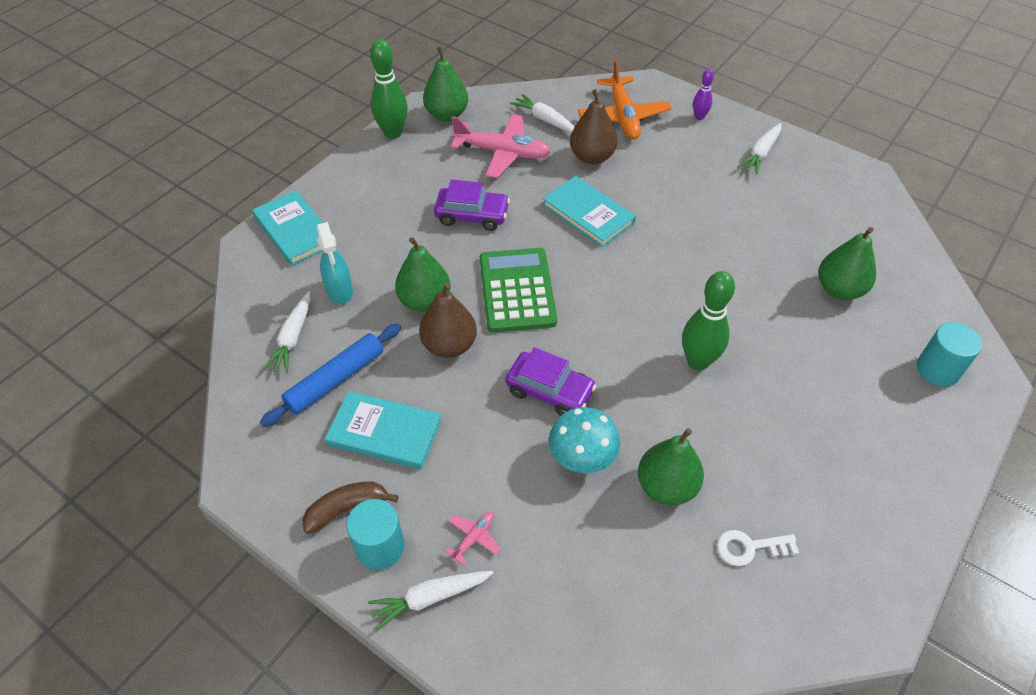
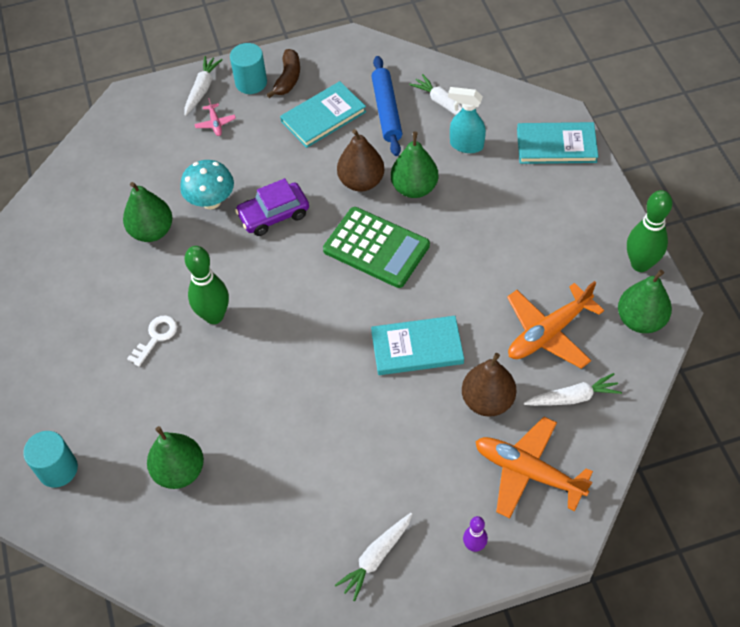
camera: 130 degrees right, 5 degrees up
purple car [434,180,510,231] -> none
pink plane [451,114,551,178] -> orange plane [507,281,604,369]
white key [717,530,799,566] -> white key moved to [127,315,177,367]
white carrot [737,123,781,175] -> white carrot turned 120 degrees counterclockwise [335,513,412,601]

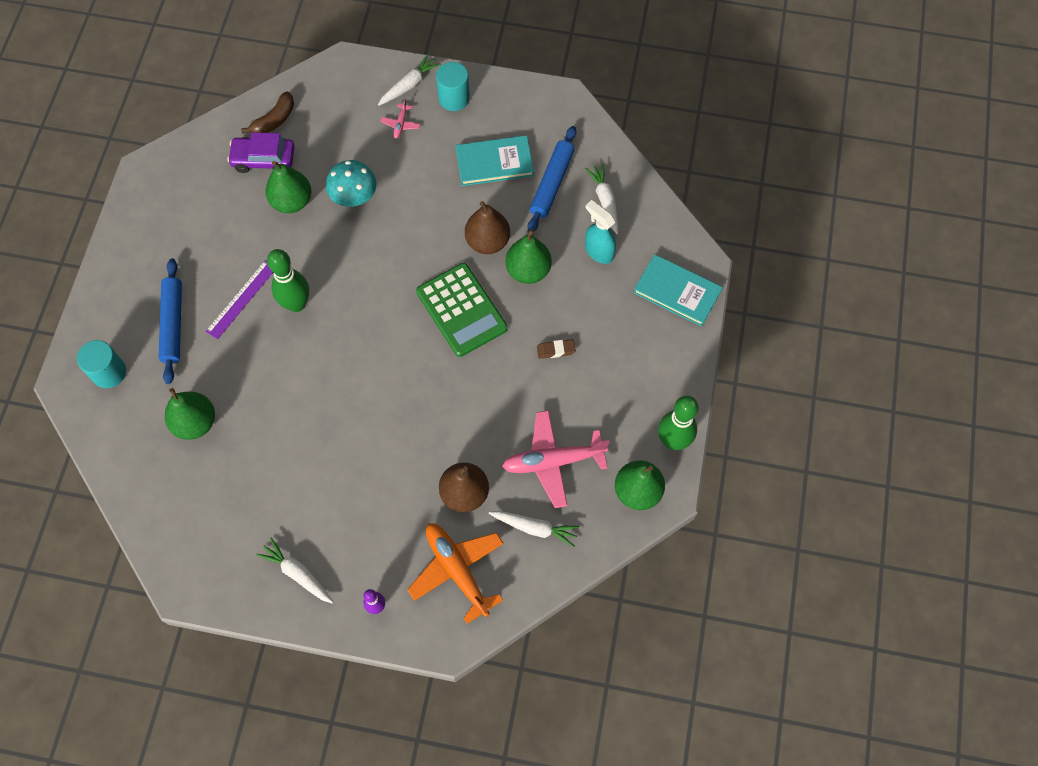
camera: 25 degrees right, 10 degrees up
white key [127,315,177,367] -> purple ruler [206,260,273,339]
purple car [235,178,309,236] -> purple car moved to [227,132,295,173]
brown banana [267,49,300,98] -> brown banana moved to [241,91,294,133]
white carrot [335,513,412,601] -> white carrot turned 60 degrees clockwise [256,538,333,604]
turquoise book [371,316,464,375] -> none
orange plane [507,281,604,369] -> pink plane [502,410,609,508]
none -> blue rolling pin [159,258,182,384]
none -> brown eraser [537,339,576,359]

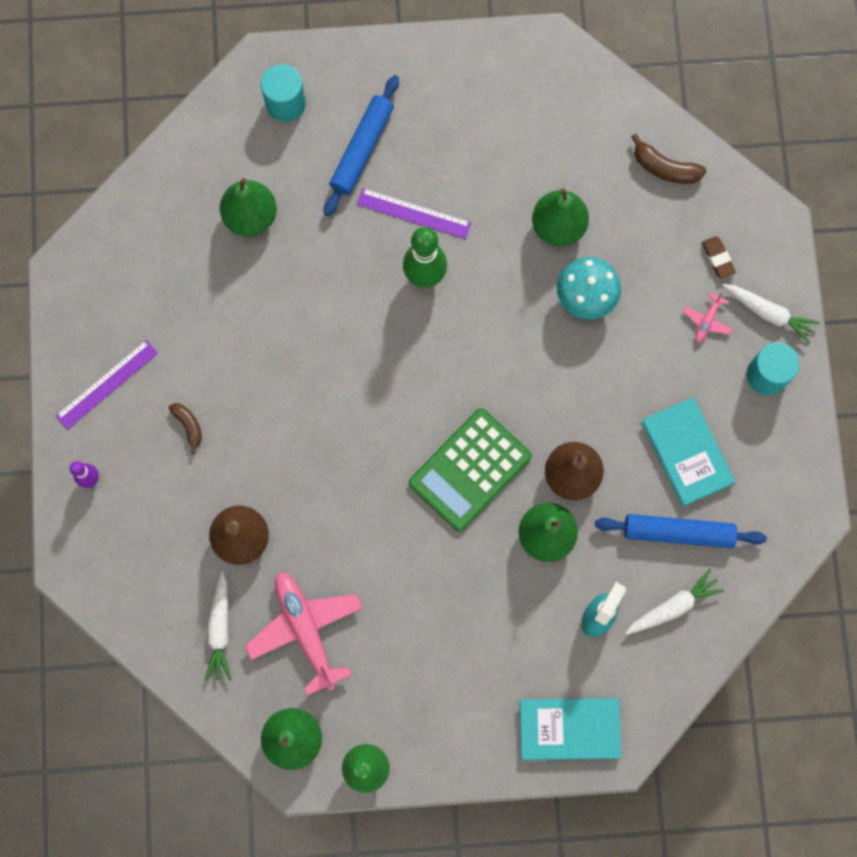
camera: 75 degrees right, 10 degrees up
blue rolling pin [159,258,182,384] -> blue rolling pin turned 45 degrees counterclockwise [324,75,399,216]
purple car [227,132,295,173] -> none
white carrot [256,538,333,604] -> purple ruler [56,340,158,429]
pink plane [381,99,420,139] -> pink plane turned 60 degrees counterclockwise [683,292,733,342]
orange plane [407,523,504,624] -> none
brown eraser [537,339,576,359] -> brown eraser moved to [702,236,736,279]
turquoise book [633,254,723,327] -> turquoise book turned 75 degrees clockwise [519,698,621,760]
none -> brown banana [169,403,202,454]

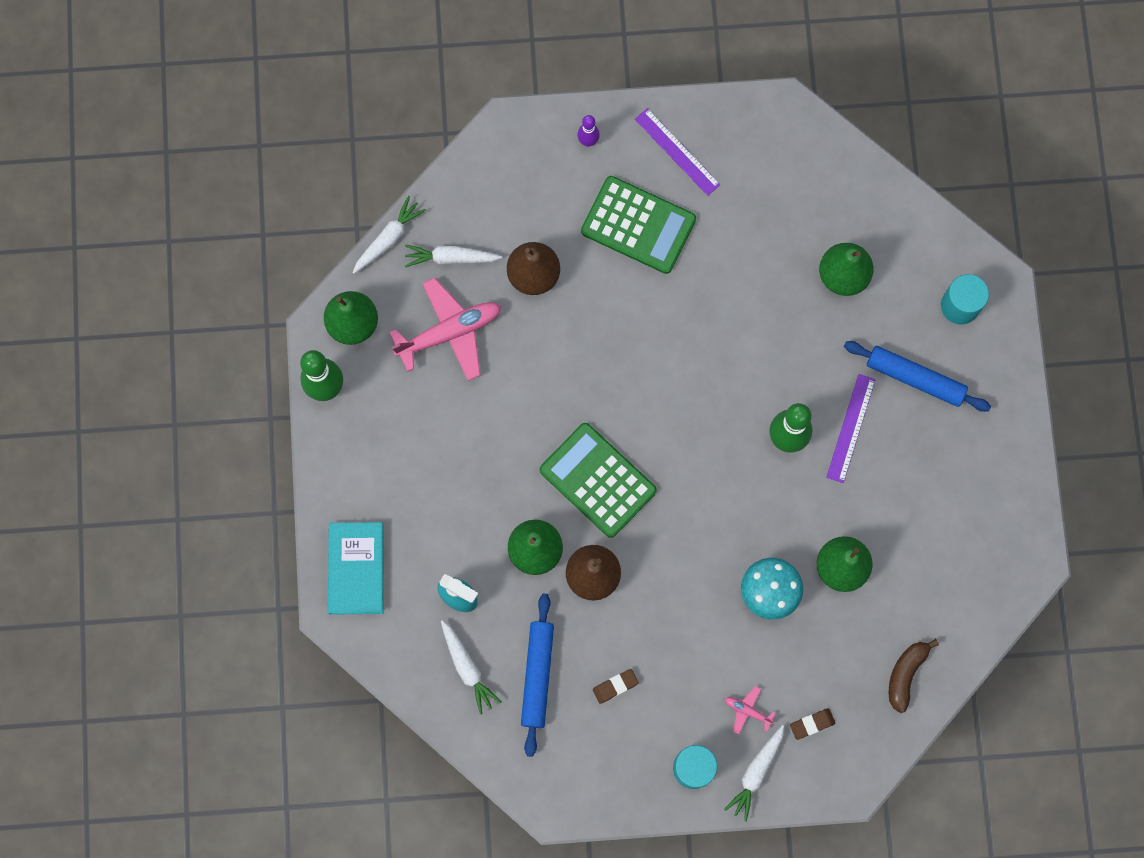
camera: 90 degrees right, 0 degrees up
brown banana [169,403,202,454] -> green calculator [581,176,696,274]
turquoise book [641,397,735,507] -> brown eraser [593,669,639,704]
none -> white carrot [352,196,426,274]

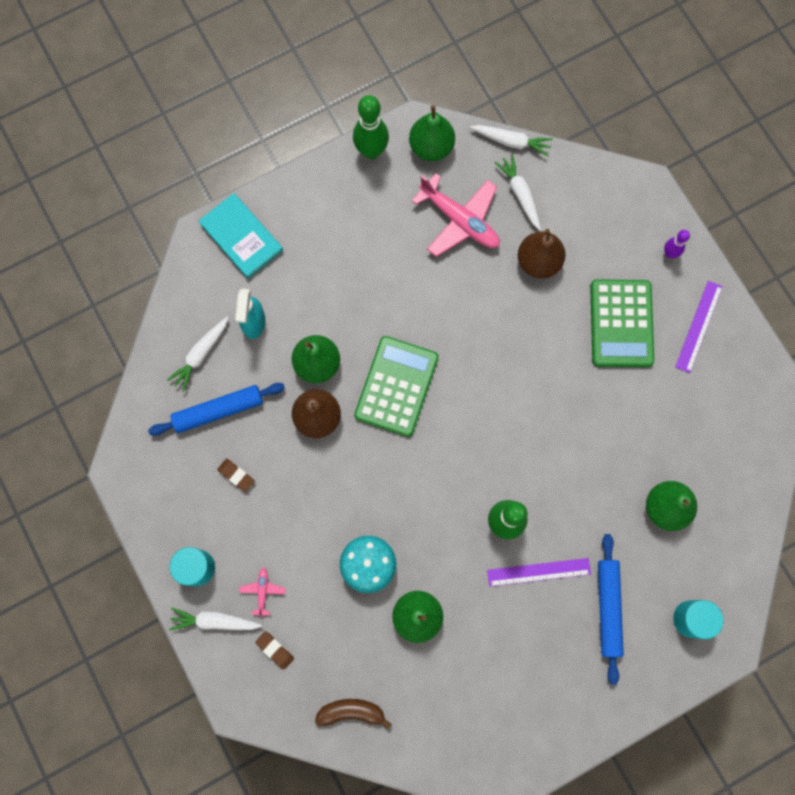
camera: 65 degrees right, 0 degrees up
turquoise book [328,522,384,615] -> turquoise book turned 75 degrees clockwise [199,193,283,279]

